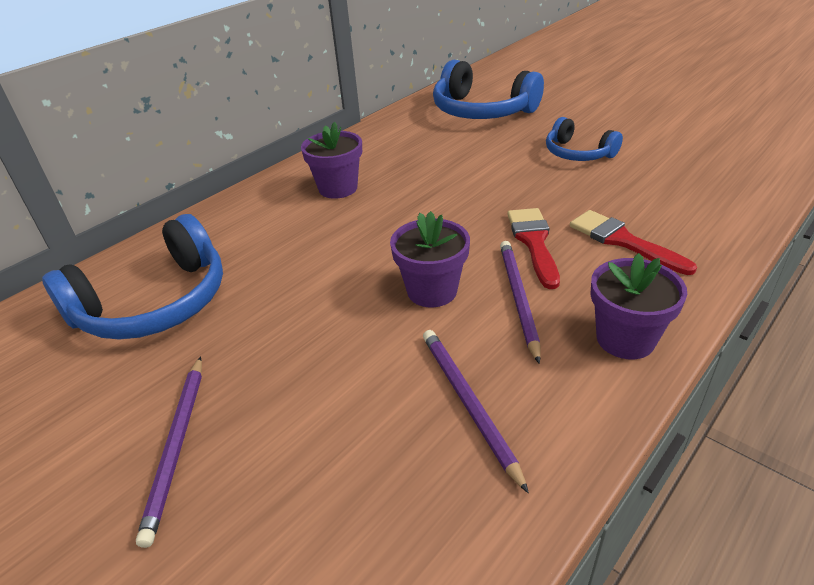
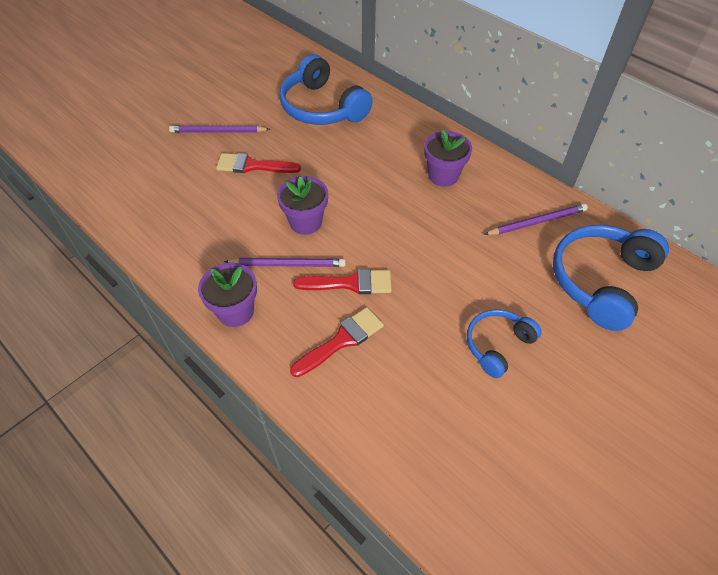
camera: 90 degrees right, 15 degrees up
purple pencil [423,330,529,493] -> purple pencil moved to [484,204,588,235]
none -> red brush [216,153,301,173]

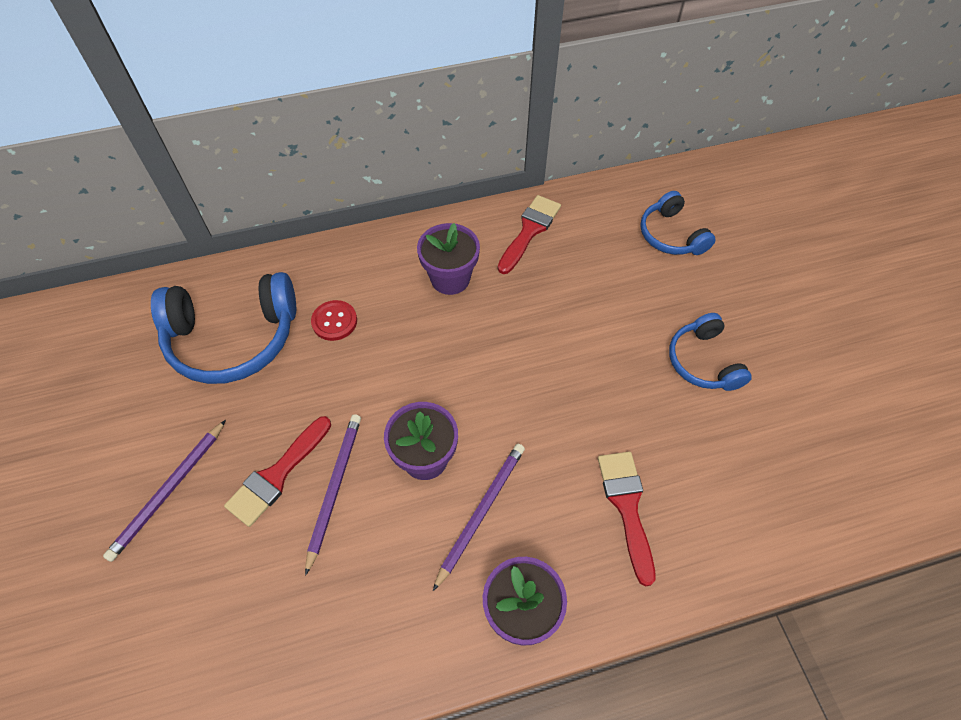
camera: 60 degrees left, 5 degrees up
red brush [293,269,392,294] -> red brush moved to [498,195,561,274]
purple pencil [484,204,588,235] -> purple pencil moved to [305,414,361,576]
blue headphones [553,225,669,331] -> blue headphones [640,191,716,255], size x0.58
none -> red button [311,300,357,341]

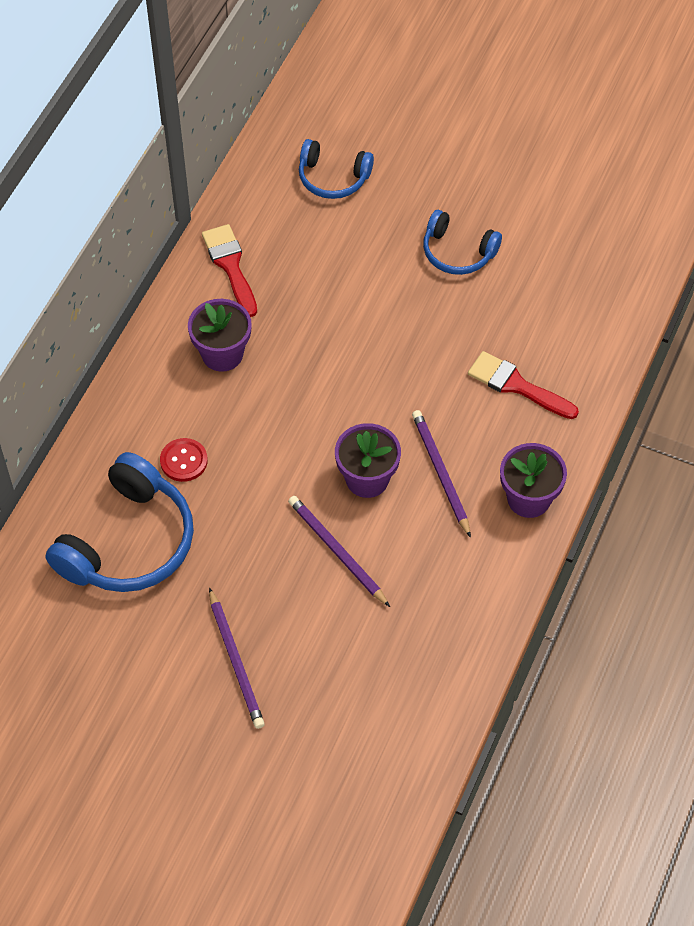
camera: 50 degrees left, 0 degrees up
red brush [224,416,331,527] -> none

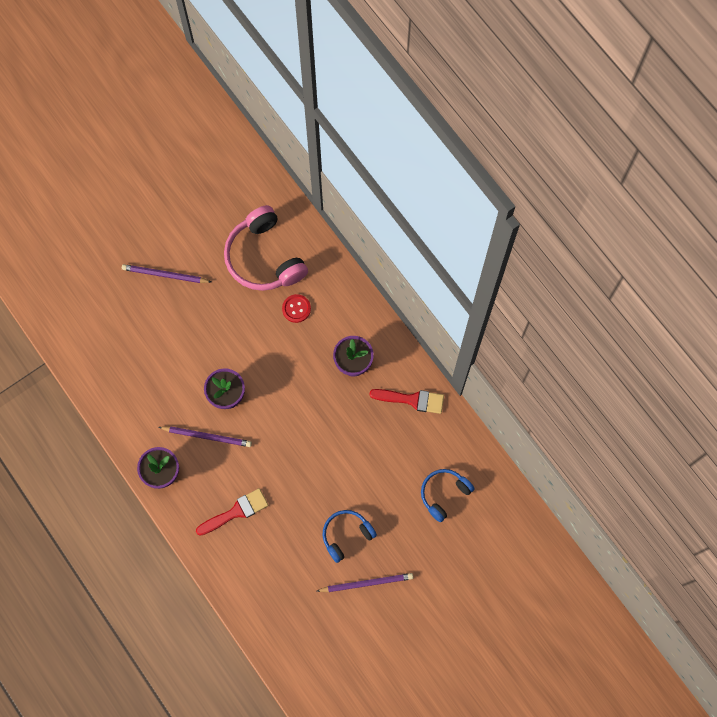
camera: 120 degrees right, 15 degrees up
blue headphones [46,452,194,592] -> pink headphones [224,205,308,291]
purple pencil [288,496,390,607] -> purple pencil moved to [317,573,413,592]

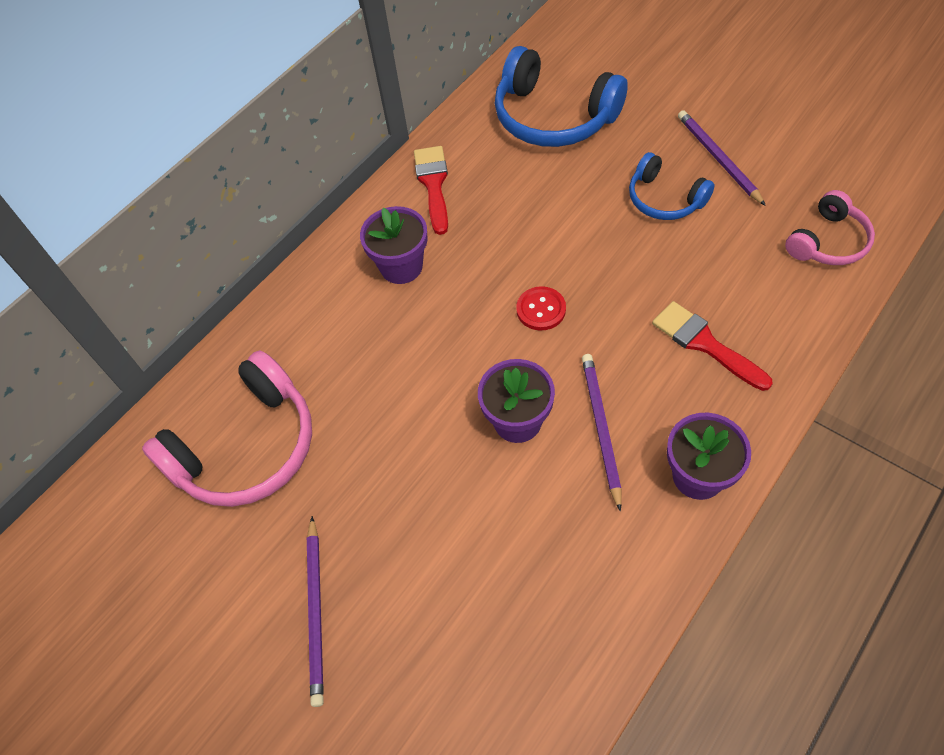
camera: 100 degrees left, 15 degrees down
red button [282,294,311,323] -> red button moved to [516,286,566,331]
blue headphones [421,469,475,522] -> blue headphones [495,46,628,147], size x1.72
none -> pink headphones [785,190,875,265]

